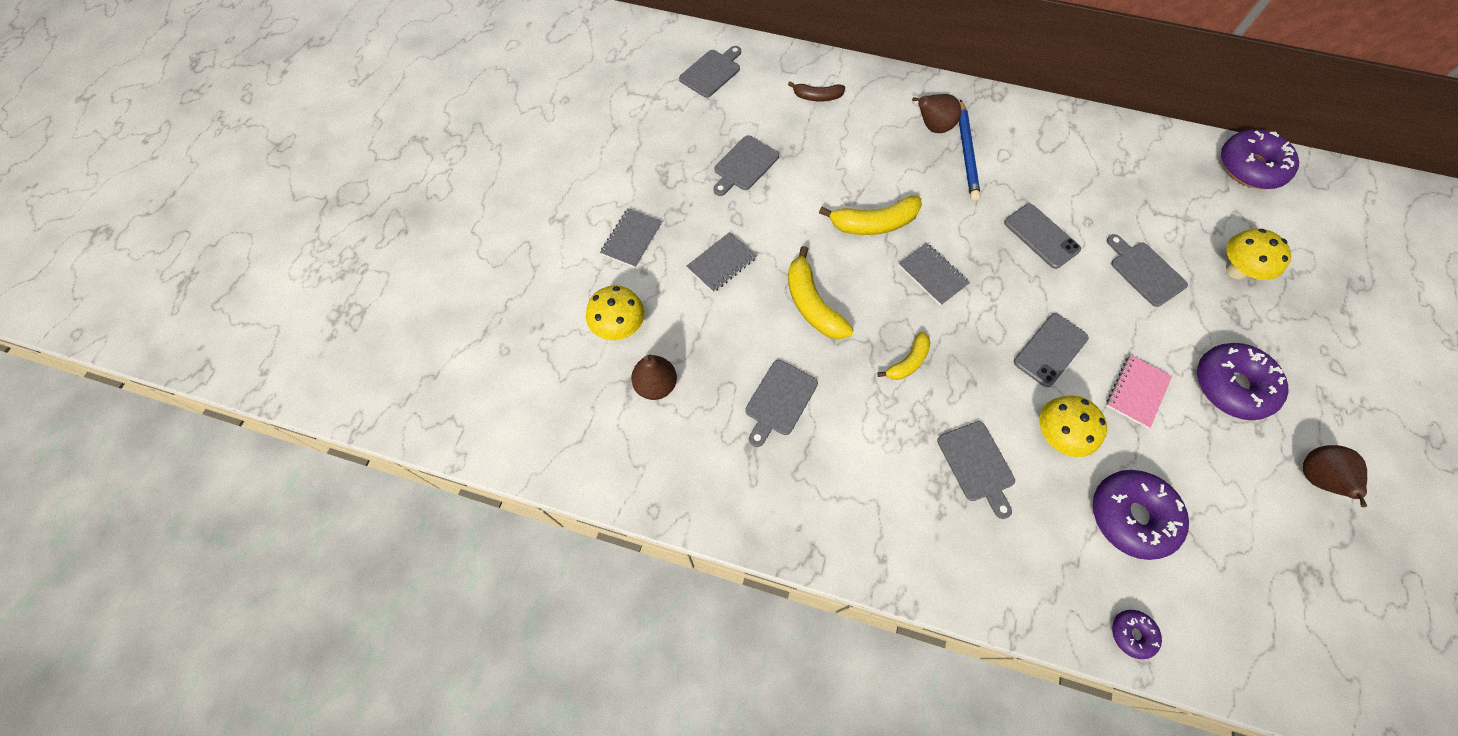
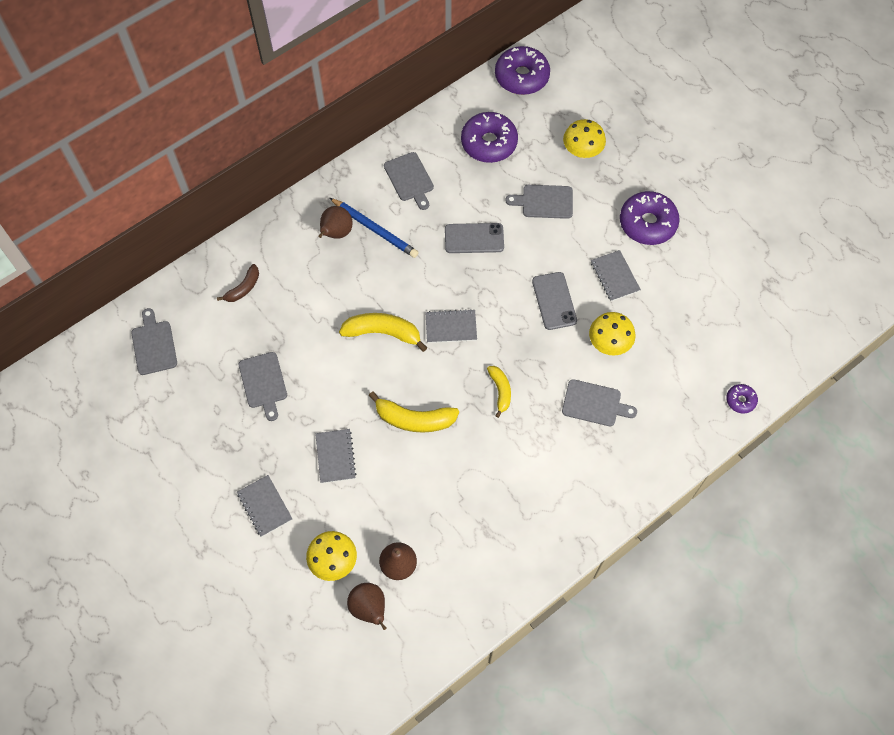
camera: 55 degrees left, 0 degrees up
grey cutting board [745,360,818,447] -> grey cutting board moved to [384,152,434,210]
yellow banana [819,195,922,235] -> yellow banana turned 105 degrees counterclockwise [339,313,427,352]
purple donut [1093,470,1189,560] -> purple donut moved to [461,112,518,163]
pink notebook [1106,355,1172,428] -> grey notebook [591,250,641,301]
brown pear [1303,445,1367,507] -> brown pear moved to [347,583,386,630]

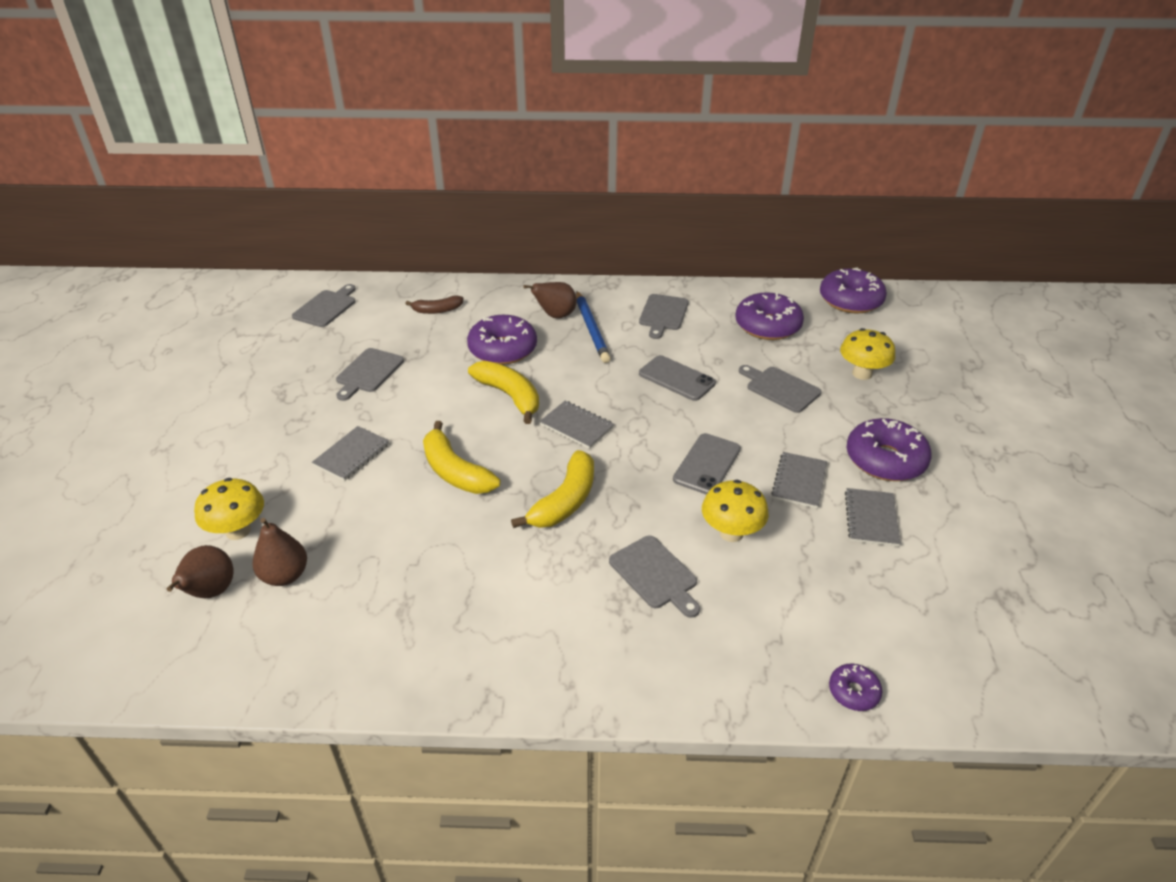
camera: 40 degrees right, 25 degrees down
grey notebook [237,475,293,537] -> grey notebook moved to [845,488,901,547]
yellow banana [487,366,511,418] -> yellow banana [511,450,594,528], size x1.64
none -> purple donut [467,315,537,365]

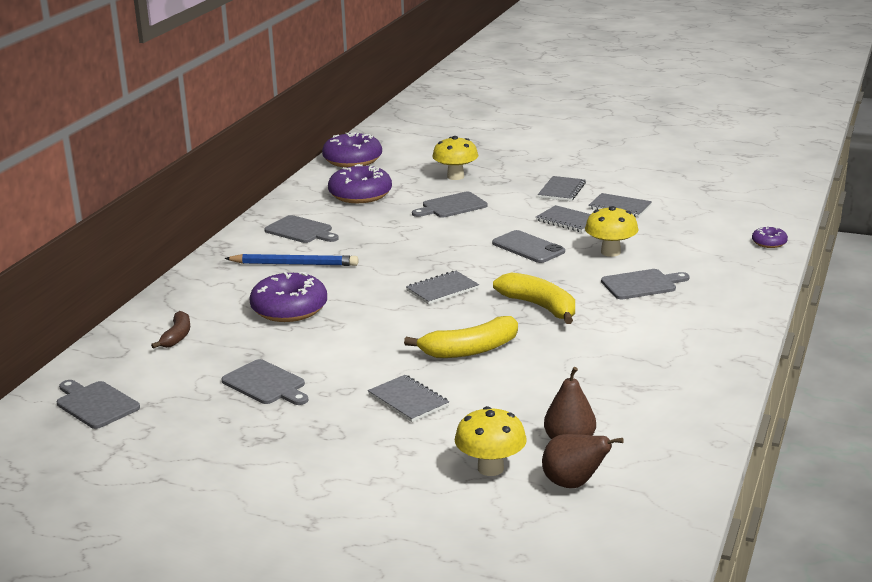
camera: 70 degrees left, 15 degrees down
yellow banana [468,361,539,424] -> none
brown pear [523,282,577,318] -> none
grey phone [639,355,716,401] -> none
purple donut [847,418,932,481] -> grey notebook [538,176,586,201]

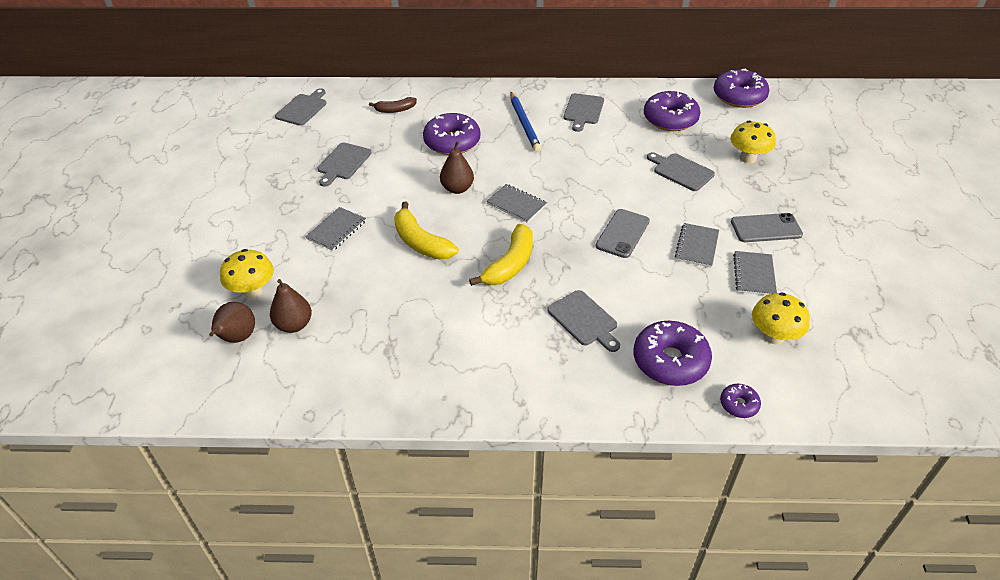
camera: 70 degrees right, 20 degrees up
grey notebook [538,176,586,201] -> grey phone [731,213,803,242]
yellow mushroom [585,206,639,257] -> yellow mushroom moved to [752,292,810,345]
none -> brown pear [440,141,474,194]
none -> purple donut [634,321,712,386]

